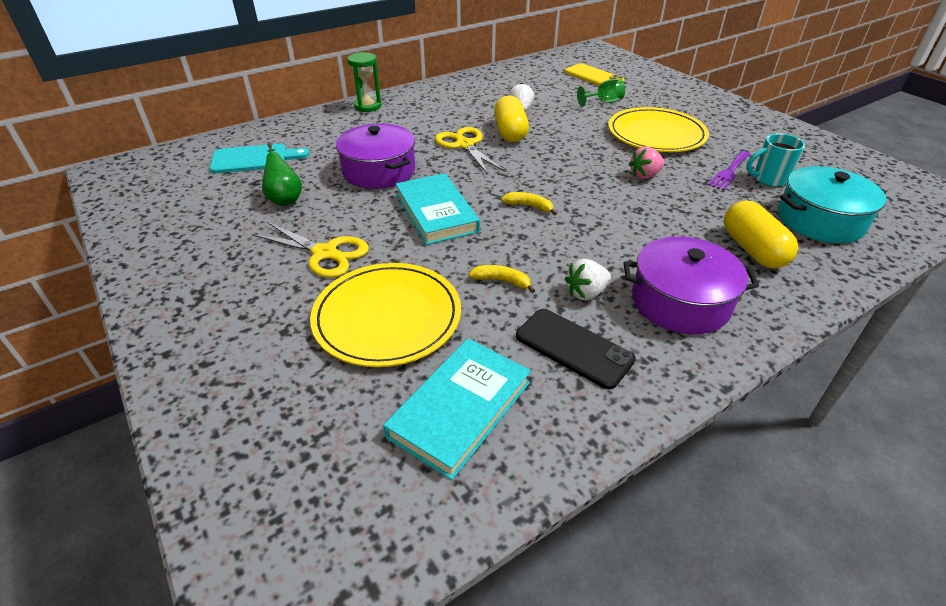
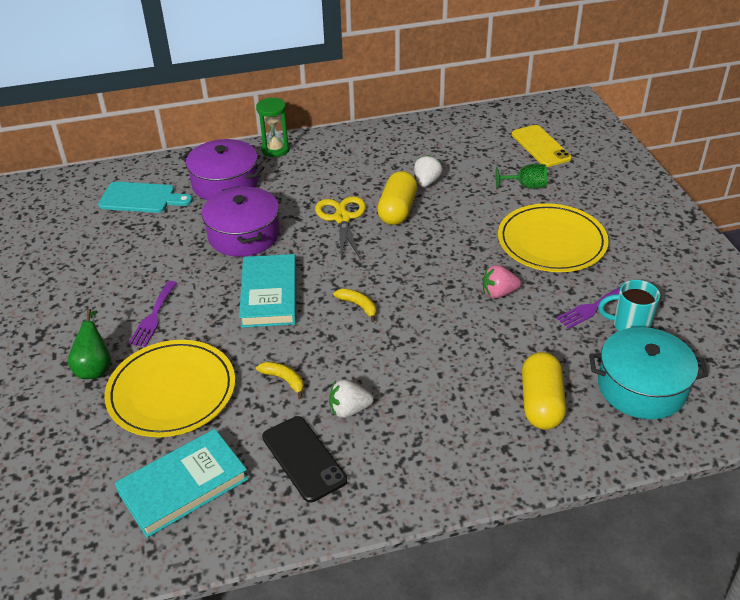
camera: 20 degrees right, 0 degrees up
yellow scissors [252,222,369,278] -> purple fork [128,281,177,347]
green pear [262,143,302,206] -> green pear moved to [68,309,111,379]
purple pot [623,236,759,334] -> purple pot moved to [181,139,264,200]

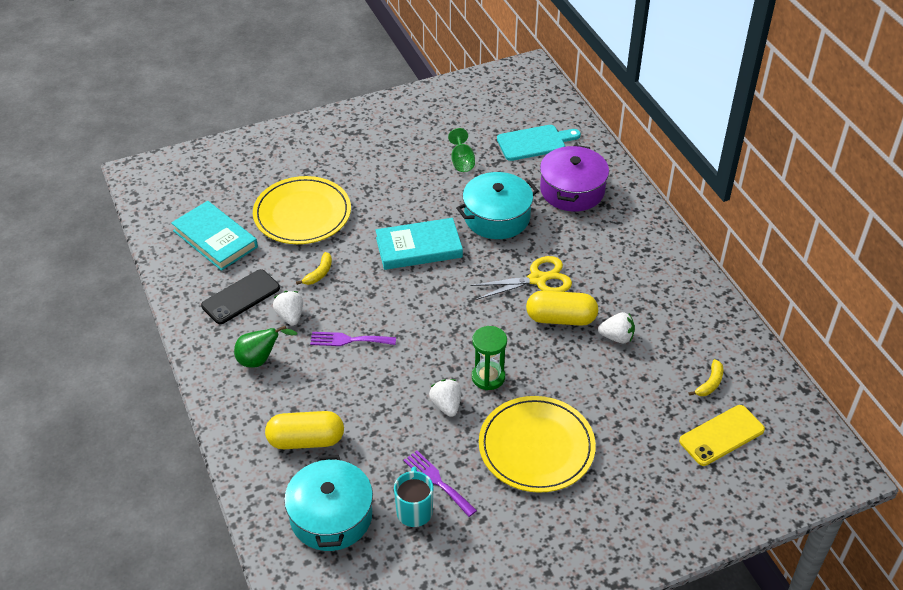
camera: 80 degrees right, 5 degrees up
green pear [68,309,111,379] -> green pear moved to [234,326,298,368]
turquoise cutting board [98,182,193,213] -> turquoise cutting board turned 105 degrees counterclockwise [497,125,581,161]
purple fork [128,281,177,347] -> purple fork moved to [310,332,396,346]
purple pot [202,186,280,257] -> turquoise pot [456,172,539,239]
green hourglass [256,97,290,157] -> green hourglass moved to [472,326,507,390]
yellow banana [333,288,376,322] -> yellow banana moved to [688,359,724,396]
pink strawberry [482,265,521,298] -> white strawberry [429,379,461,417]
green goblet [496,164,547,189] -> green goblet moved to [448,128,475,172]

